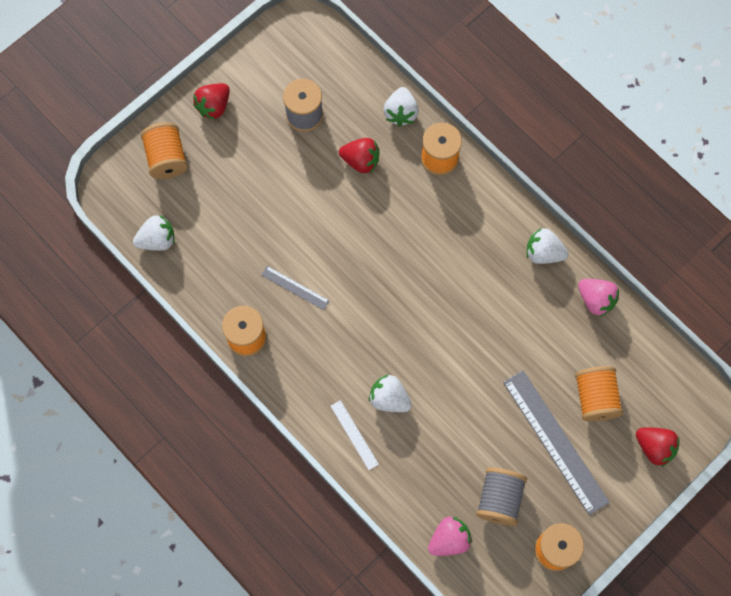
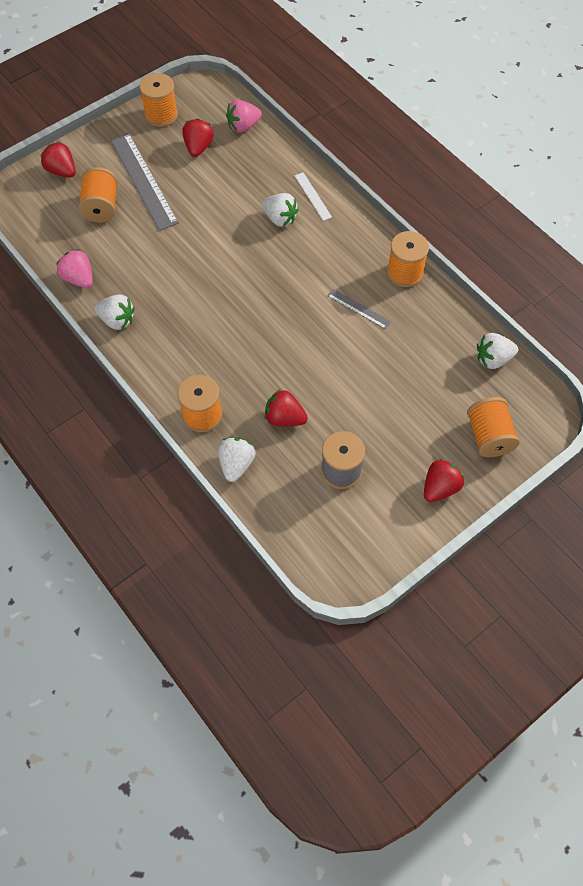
camera: 175 degrees left, 10 degrees down
grey spool [476,468,527,526] -> red strawberry [182,118,214,157]

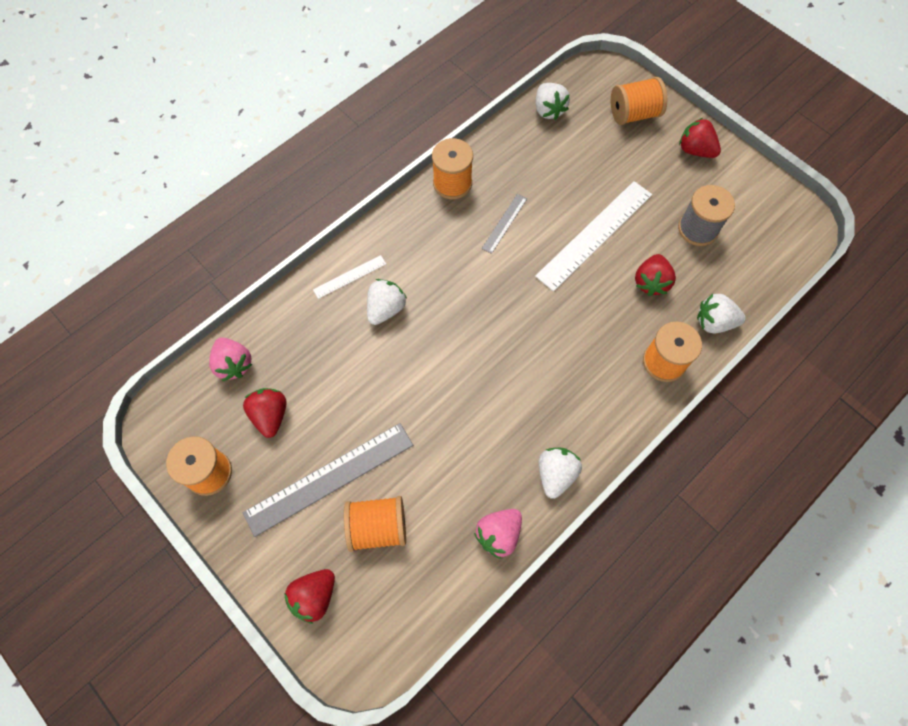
camera: 95 degrees left, 5 degrees up
red strawberry [182,118,214,157] -> red strawberry turned 75 degrees clockwise [243,388,287,438]
none -> white ruler [535,181,652,292]

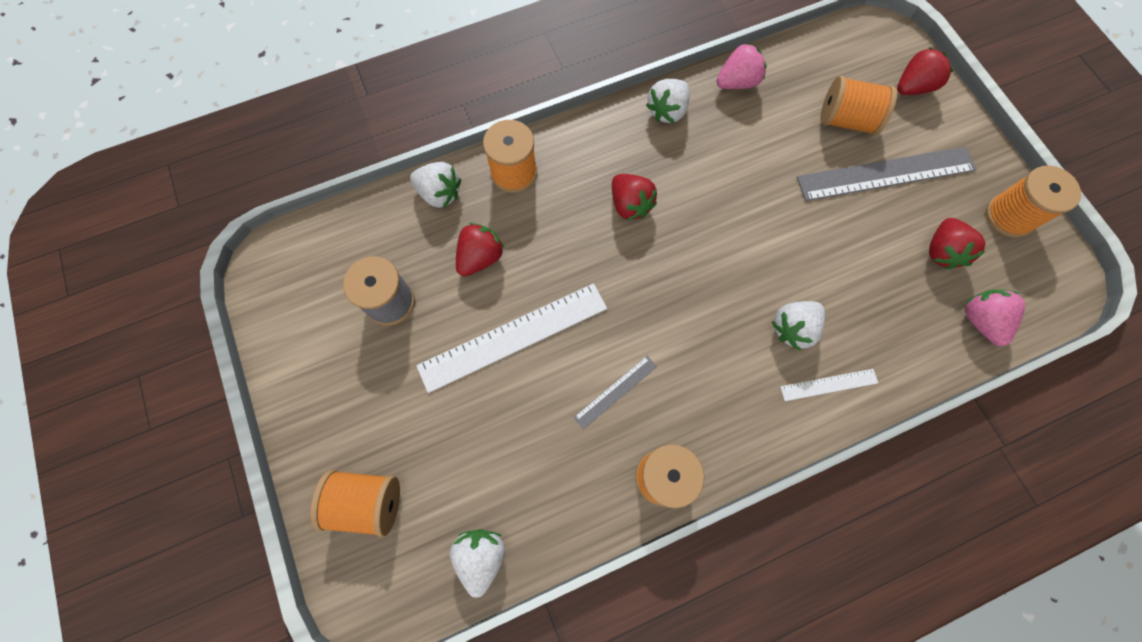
camera: 160 degrees left, 5 degrees up
red strawberry [679,118,721,158] -> red strawberry moved to [612,174,657,221]

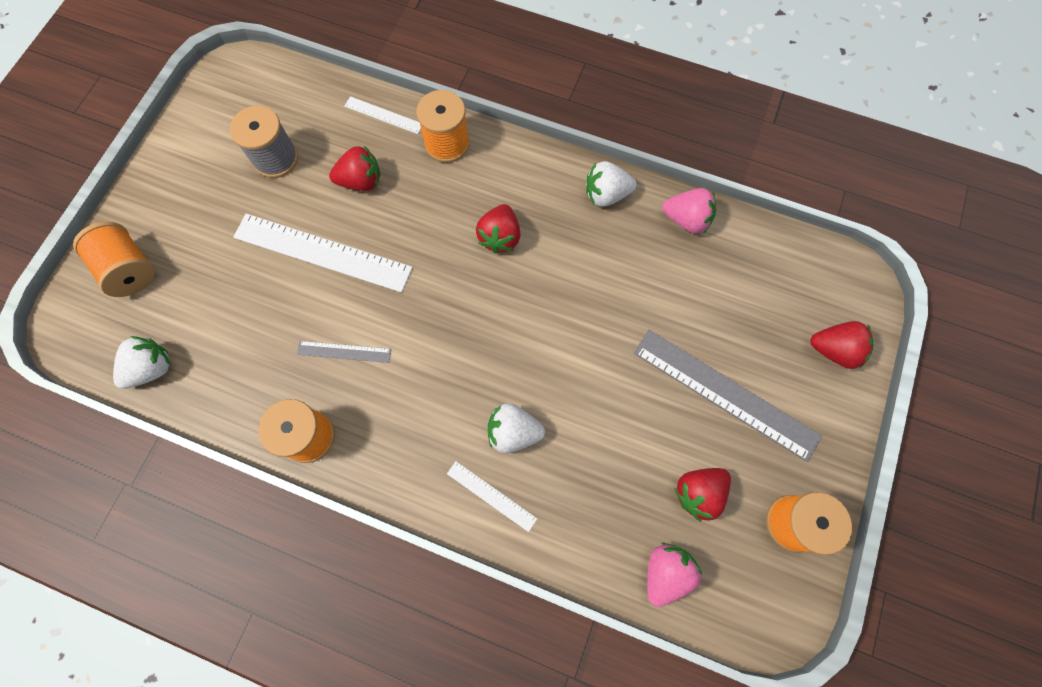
camera: 45 degrees right, 0 degrees up
white strawberry [410,162,461,208] -> white ruler [344,96,421,134]
orange spool [820,76,897,135] -> none

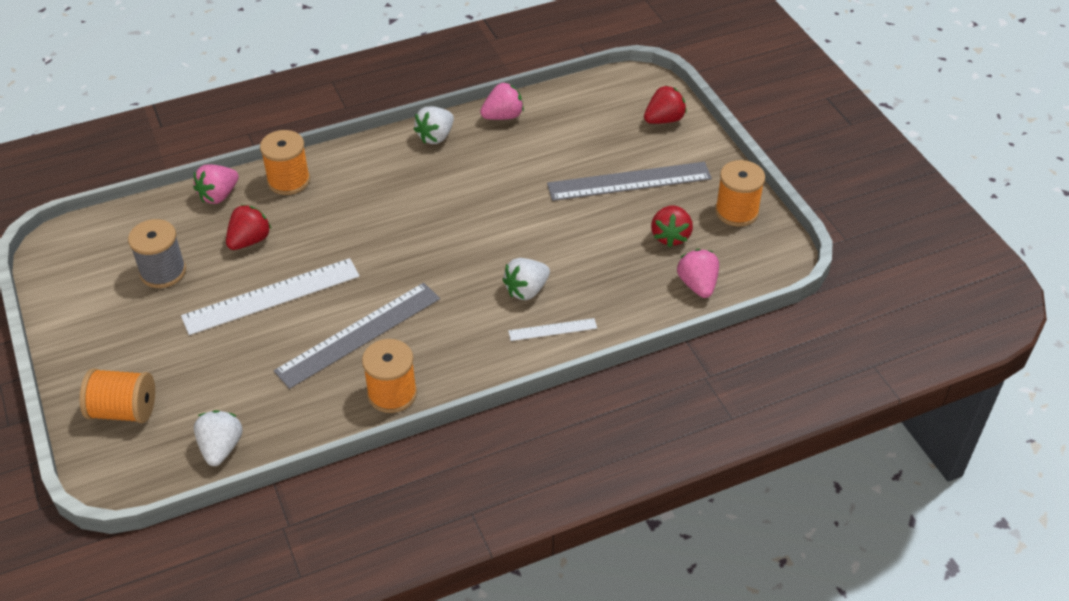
camera: 45 degrees left, 25 degrees down
grey ruler [297,341,392,363] -> grey ruler [274,283,440,389], size x2.06
white ruler [344,96,421,134] -> pink strawberry [193,165,239,204]
red strawberry [476,204,521,254] -> none

